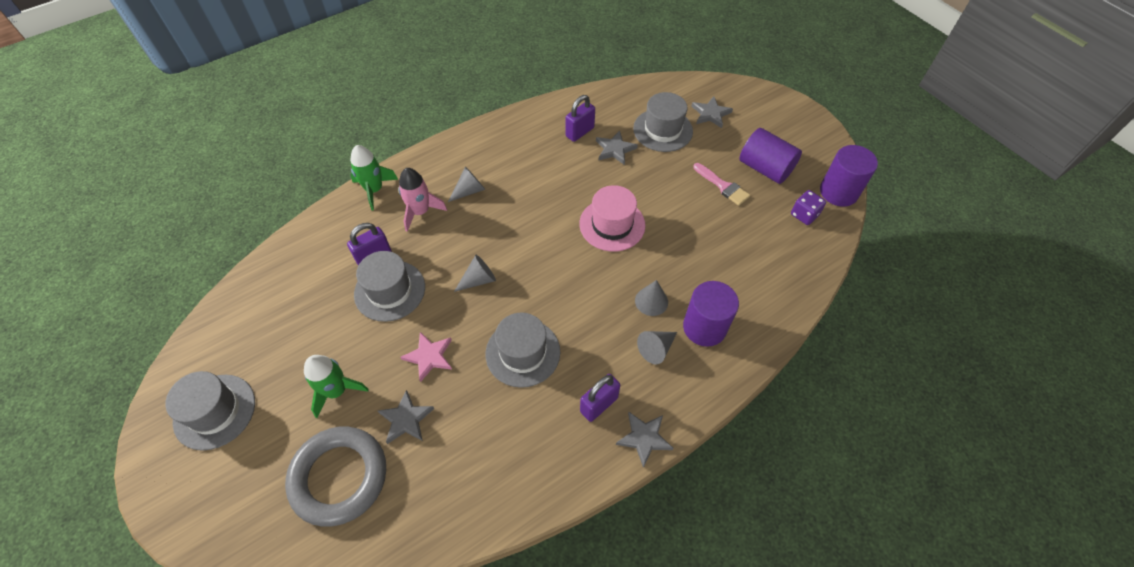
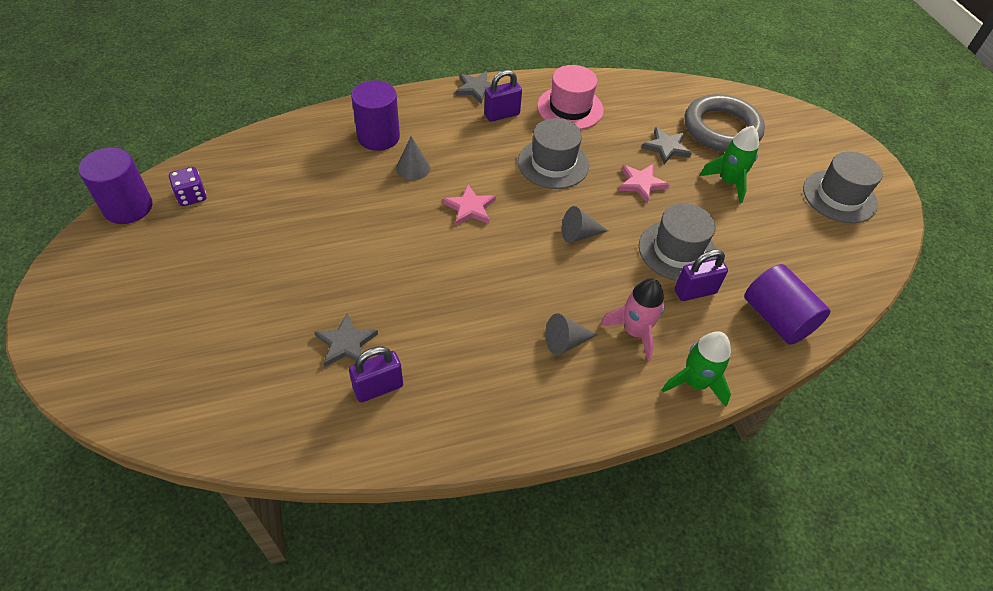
camera: 165 degrees left, 5 degrees down
pink hat [579,185,645,252] -> pink hat moved to [537,65,604,130]
grey hat [633,92,693,152] -> none
grey cone [637,331,677,364] -> none
grey star [691,96,733,128] -> none
pink brush [693,163,750,206] -> none
purple cylinder [739,128,802,184] -> purple cylinder moved to [744,264,830,345]
none -> pink star [443,184,496,226]

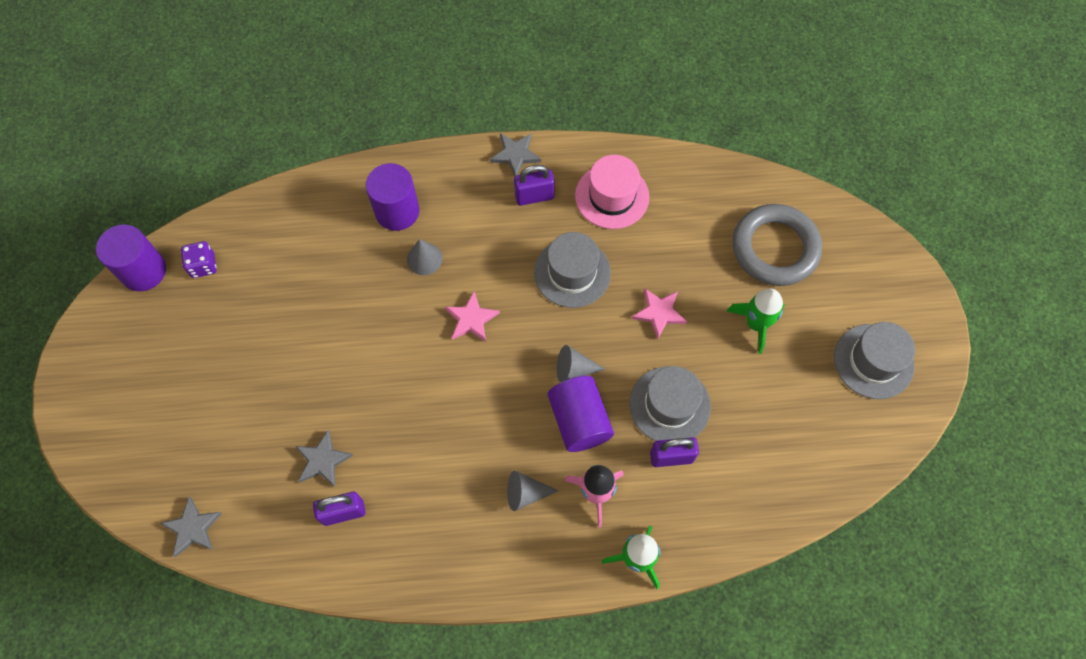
camera: 15 degrees right, 15 degrees up
grey star [642,127,692,164] -> grey star moved to [160,497,222,557]
purple cylinder [744,264,830,345] -> purple cylinder moved to [548,376,614,452]

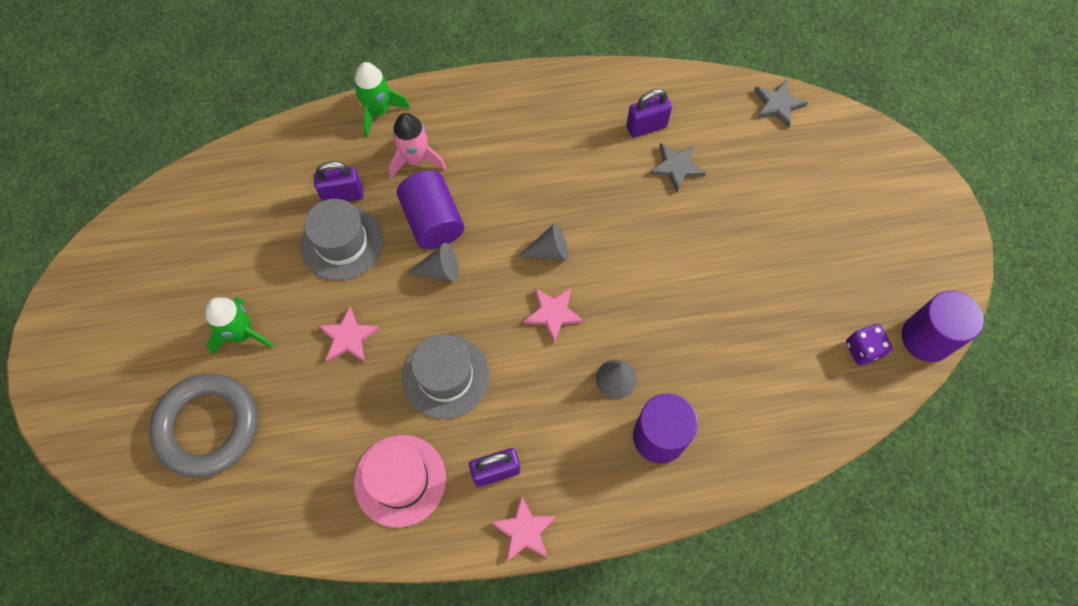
camera: 175 degrees right, 0 degrees up
grey star [490,134,541,176] -> pink star [491,495,556,562]
grey cone [507,471,559,511] -> grey cone moved to [518,223,568,260]
grey hat [834,322,915,399] -> none

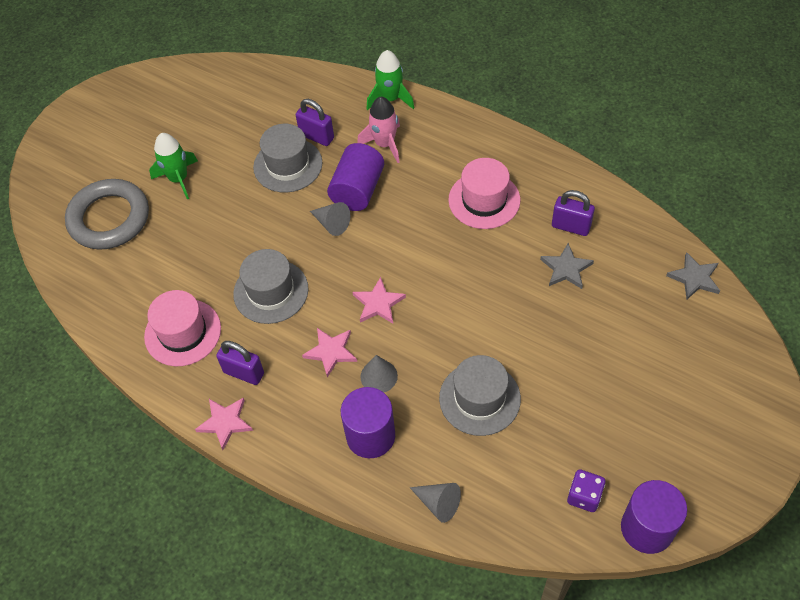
camera: 45 degrees right, 10 degrees down
pink star [318,306,379,362] -> pink star moved to [302,328,357,378]
grey cone [518,223,568,260] -> grey cone moved to [410,483,461,523]
none -> grey hat [439,355,521,436]
none -> pink hat [448,158,520,229]

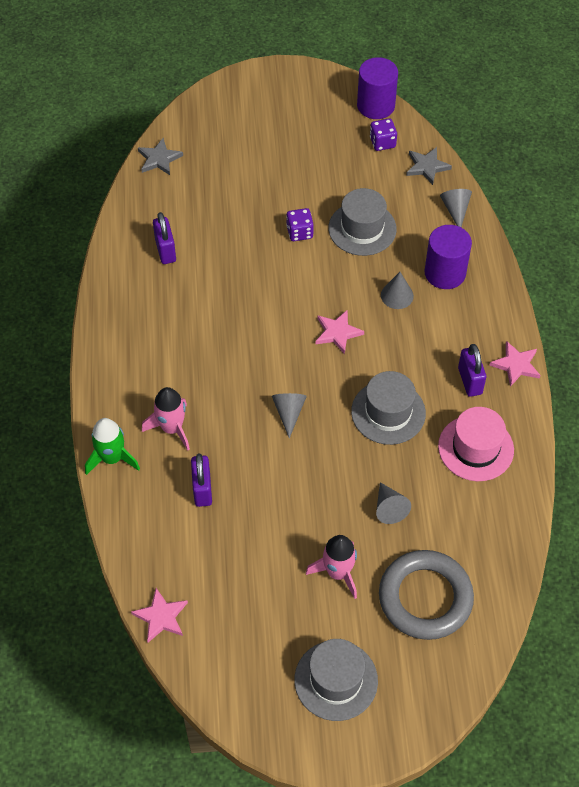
camera: 130 degrees left, 0 degrees up
green rocket [149,133,198,199] -> pink rocket [306,535,357,599]
grey hat [253,124,323,193] -> grey hat moved to [294,639,378,721]
pink star [302,328,357,378] -> pink star moved to [131,588,188,643]
purple cylinder [327,143,384,211] -> none
pink hat [448,158,520,229] -> none
grey star [540,243,594,289] -> grey star moved to [406,147,452,185]
none -> purple dice [286,208,314,241]
none -> grey cone [376,482,411,524]

